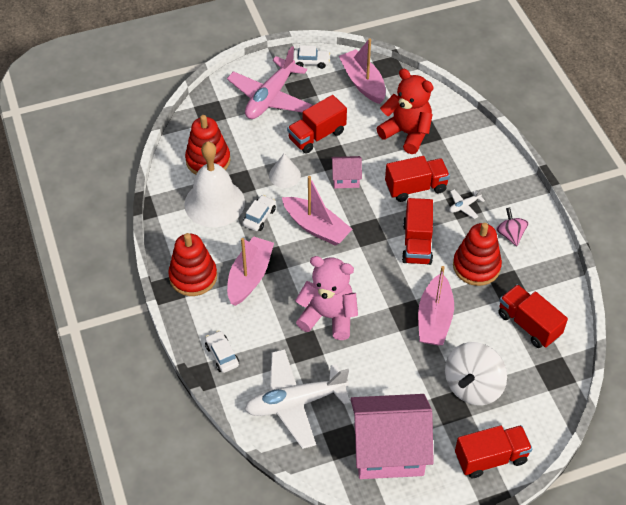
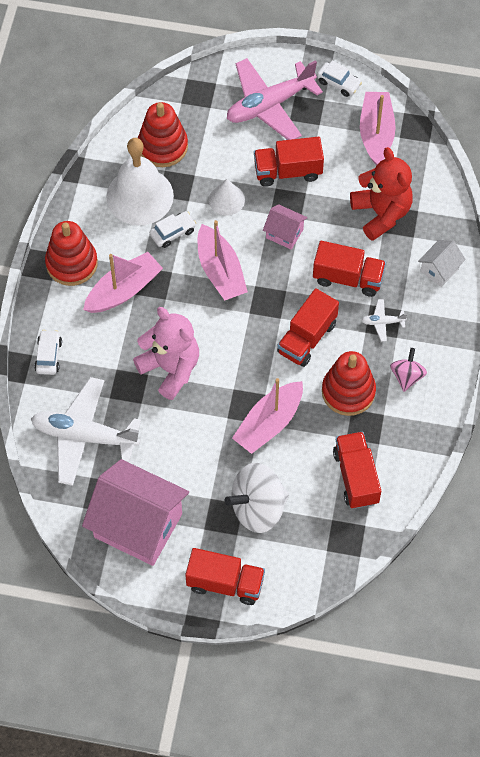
camera: 30 degrees right, 10 degrees up
none -> white house [418,240,466,287]

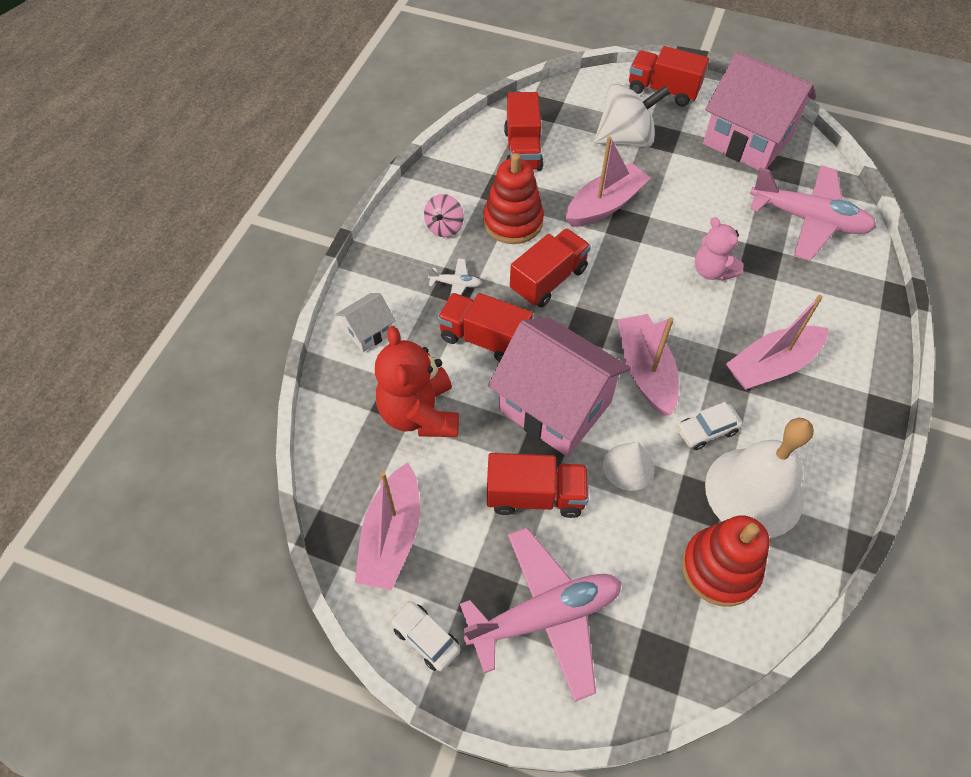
camera: 170 degrees left, 5 degrees down
white plane [31,377,141,486] -> pink plane [750,165,876,261]
white car [34,330,62,375] -> none
red stacking toy [45,221,98,286] -> none
pink teddy bear [133,307,199,400] -> pink teddy bear [695,217,744,281], size x0.64
pink house [263,204,308,250] -> pink house [488,318,631,457], size x2.17

